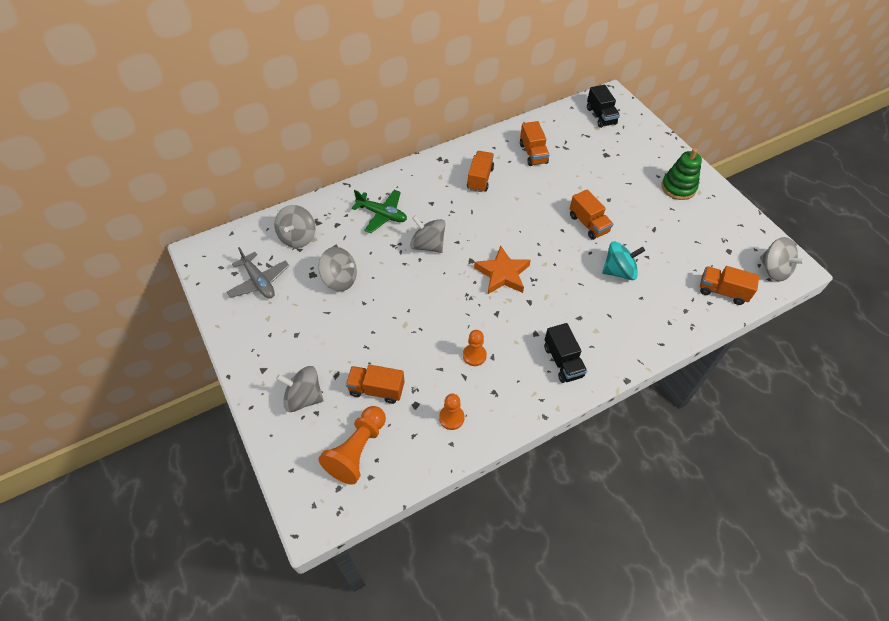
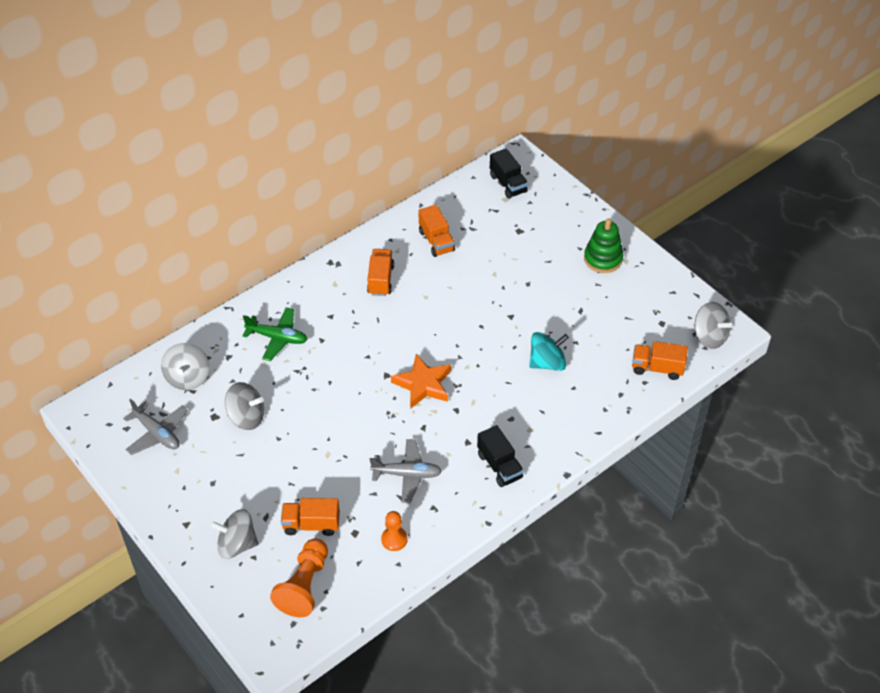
camera: 10 degrees left, 5 degrees down
grey spinning top [410,215,446,253] -> none
orange pawn [463,330,487,366] -> grey plane [370,439,442,503]
orange truck [570,189,613,240] -> none

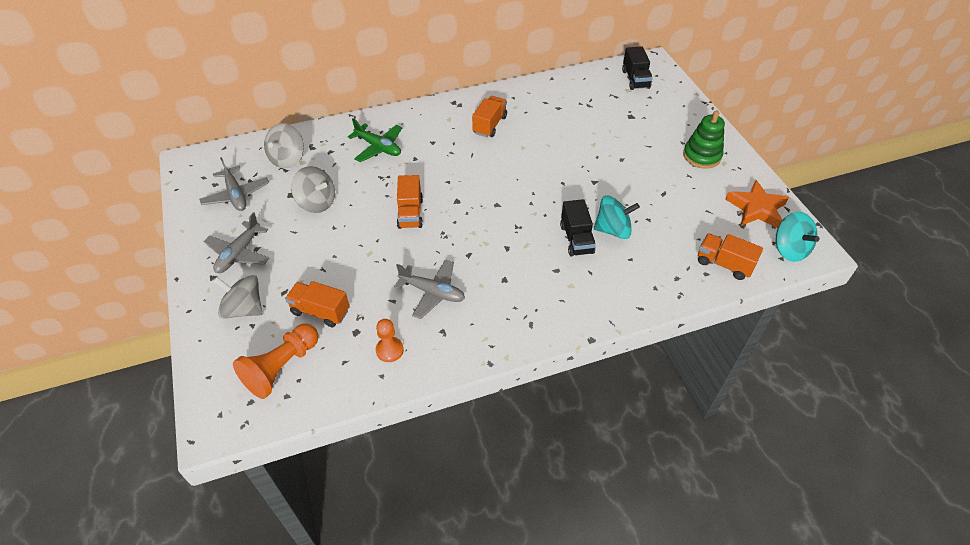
camera: 20 degrees right, 0 degrees up
orange star [391,354,451,409] -> orange star moved to [725,180,789,228]
orange truck [419,205,455,257] -> orange truck moved to [397,175,423,229]
black truck [477,425,524,487] -> black truck moved to [560,199,596,257]
grey spinning top [694,302,732,349] -> turquoise spinning top [776,212,820,262]
none -> grey plane [203,212,269,273]

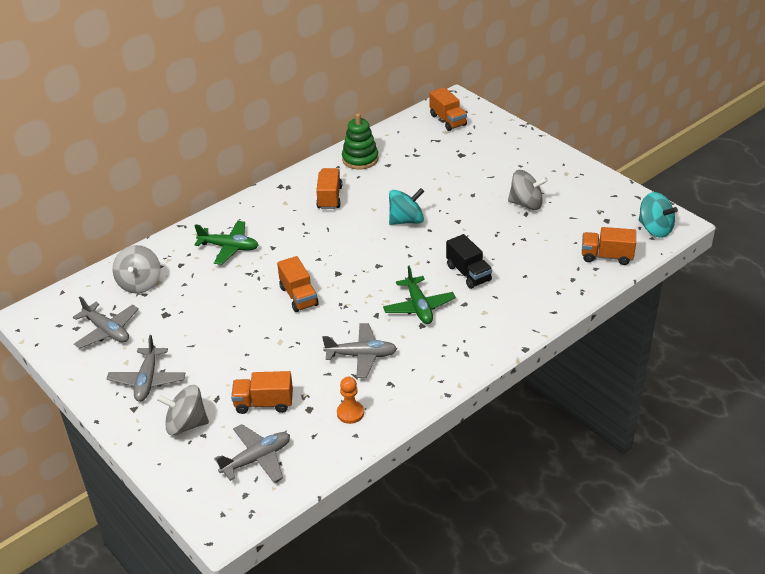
camera: 20 degrees left, 10 degrees down
orange pawn [233,324,319,399] -> grey plane [214,424,290,483]
grey spinning top [291,166,335,213] -> grey spinning top moved to [508,170,548,210]
turquoise spinning top [594,195,640,239] -> turquoise spinning top moved to [389,188,424,225]
black truck [622,46,653,90] -> orange truck [430,87,467,131]
green stacking toy [683,111,725,169] -> green stacking toy moved to [342,113,378,170]
orange star [725,180,789,228] -> none
none -> green plane [383,266,456,324]

